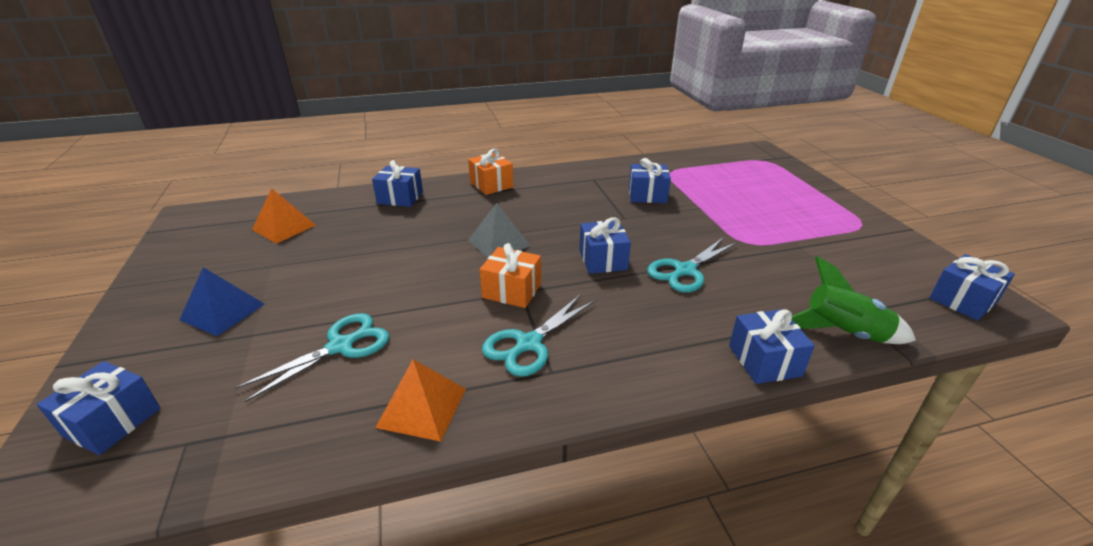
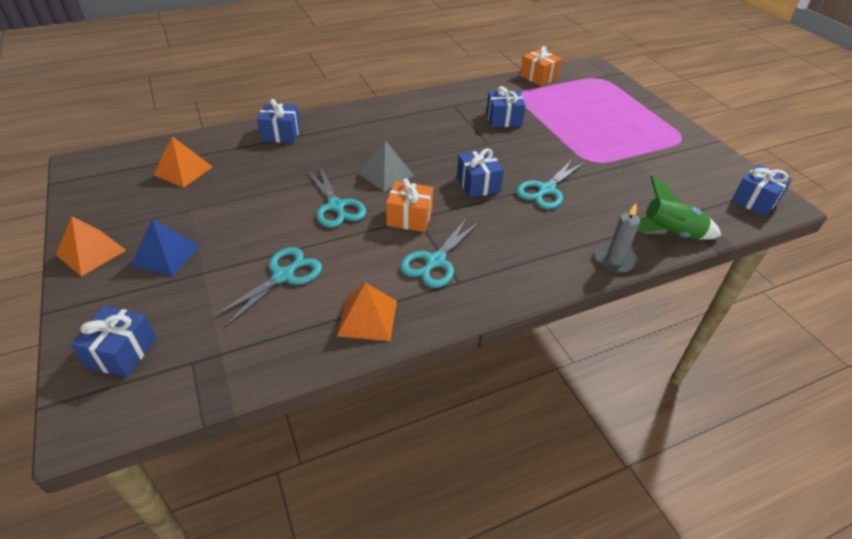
camera: 10 degrees left, 10 degrees up
orange gift [468,149,513,195] -> orange gift moved to [520,46,562,86]
blue gift [729,309,815,384] -> grey candle [595,204,640,273]
none -> orange pyramid [56,217,126,276]
none -> turquoise scissors [307,166,366,228]

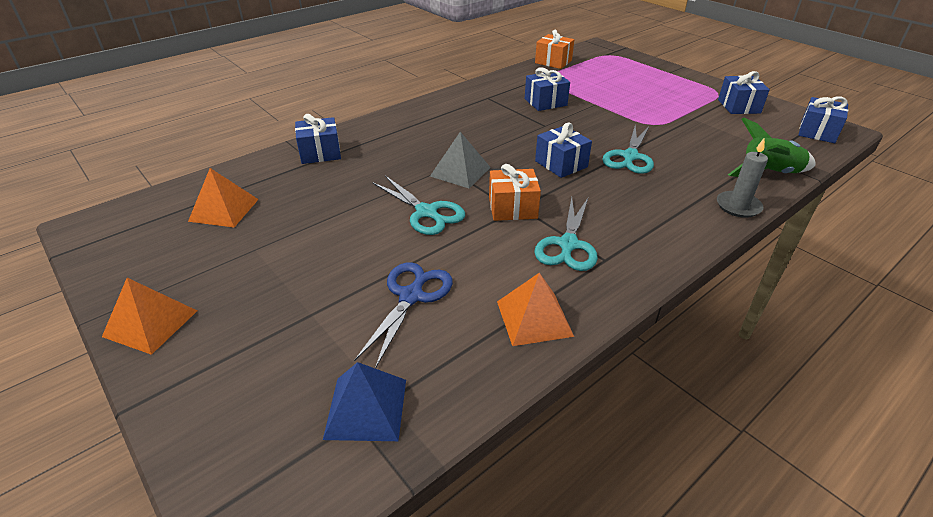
camera: 15 degrees left, 5 degrees down
blue gift [71,306,157,378] -> blue gift moved to [718,71,770,114]
blue pyramid [131,219,201,277] -> blue pyramid moved to [323,362,406,441]
turquoise scissors [213,247,322,327] -> blue scissors [354,262,453,369]

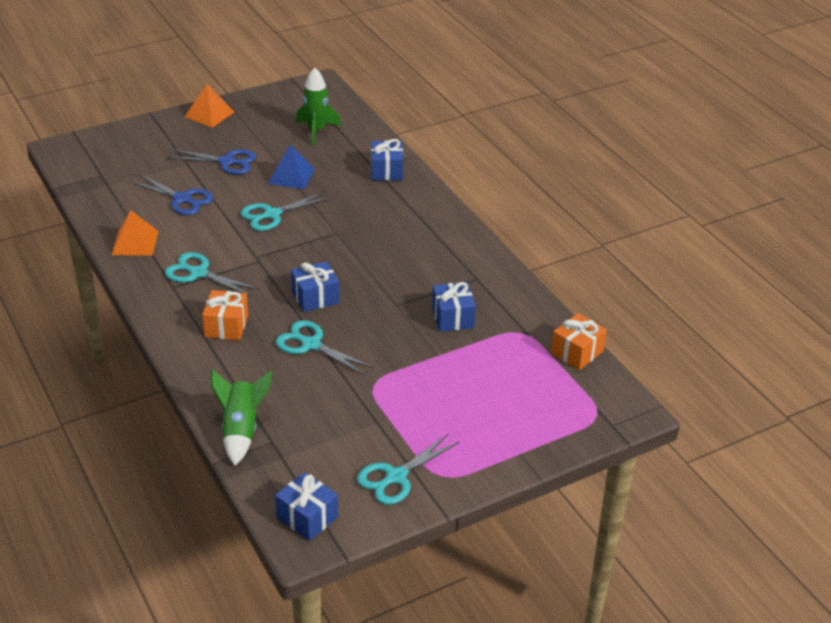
camera: 100 degrees right, 0 degrees up
orange pyramid [188,168,259,227] -> green rocket [296,68,341,145]
blue pyramid [323,362,406,441] -> blue pyramid moved to [268,145,315,189]
grey pyramid [430,132,491,188] -> none
orange gift [489,164,541,221] -> orange gift moved to [202,290,248,340]
grey candle [717,138,768,218] -> none
blue gift [718,71,770,114] -> turquoise scissors [357,434,460,505]
none -> blue scissors [167,149,256,175]

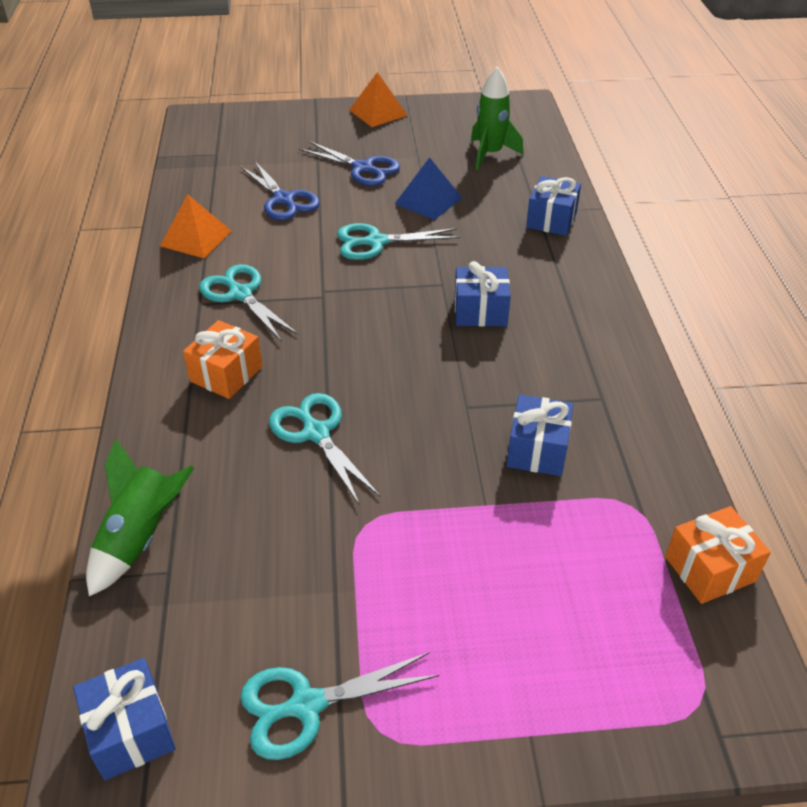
camera: 25 degrees right, 5 degrees up
blue gift [291,261,339,312] -> blue gift moved to [455,261,511,326]

